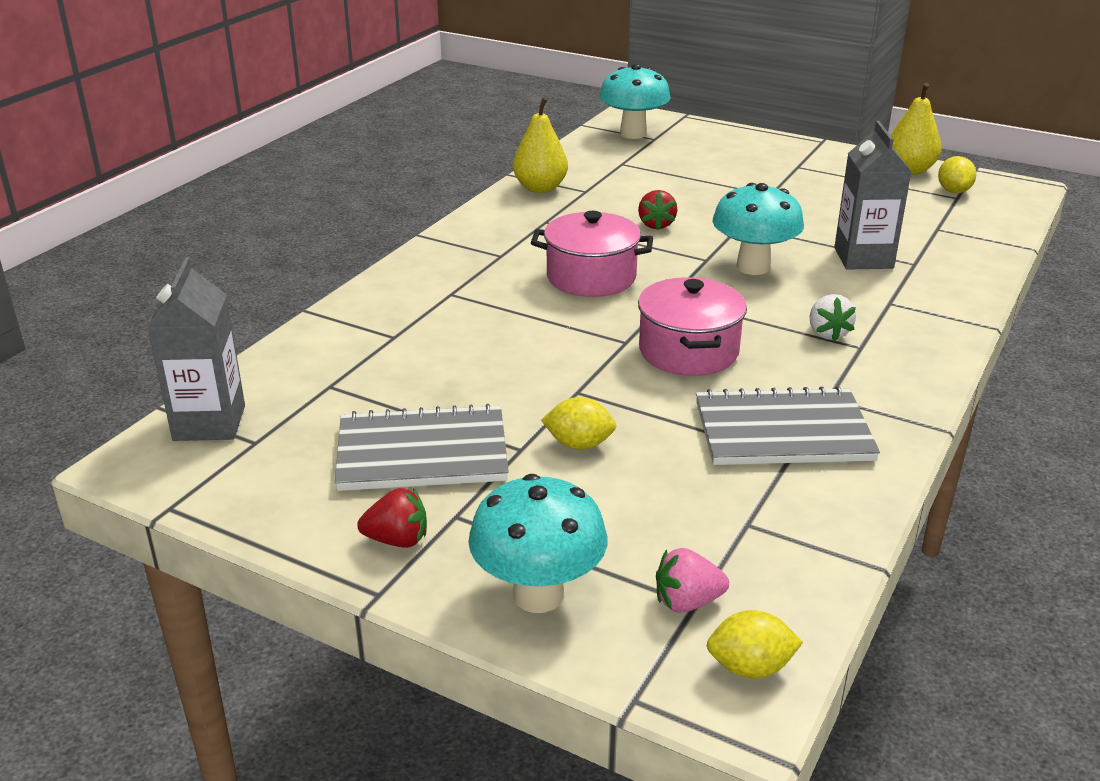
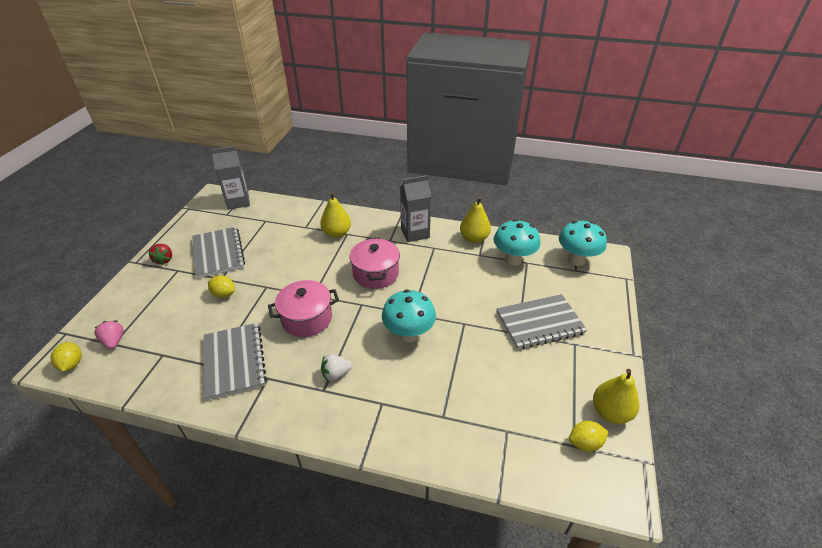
camera: 75 degrees right, 10 degrees up
turquoise mushroom [468,474,607,613] -> turquoise mushroom moved to [494,219,540,266]
yellow lemon [541,397,616,449] -> yellow lemon turned 60 degrees counterclockwise [208,275,235,298]
red strawberry [638,190,677,230] -> none
grey carton [834,121,912,270] -> grey carton moved to [400,175,431,242]
none -> yellow pear [320,192,351,238]
none -> grey notebook [497,294,587,349]

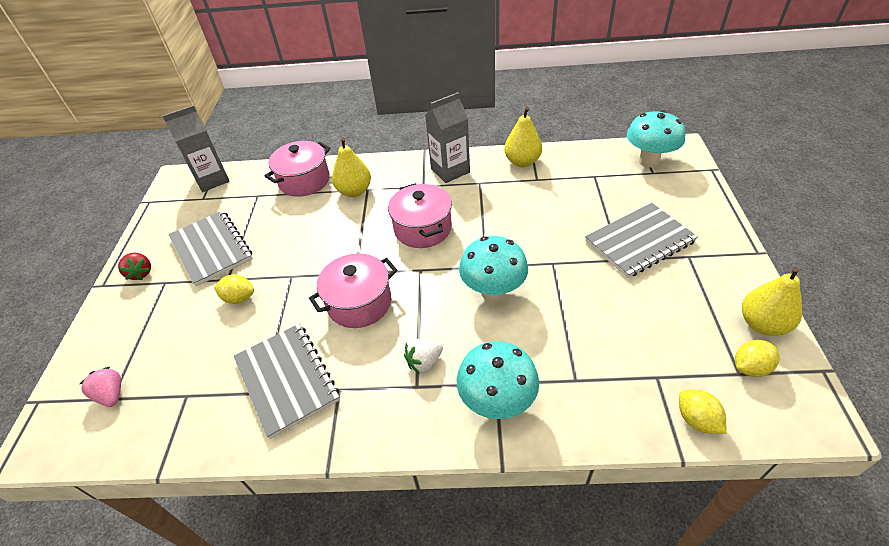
camera: 10 degrees left, 5 degrees up
yellow lemon [50,342,82,372] -> yellow lemon moved to [679,390,726,434]
turquoise mushroom [494,219,540,266] -> turquoise mushroom moved to [456,341,539,419]
none -> pink pot [265,141,330,197]

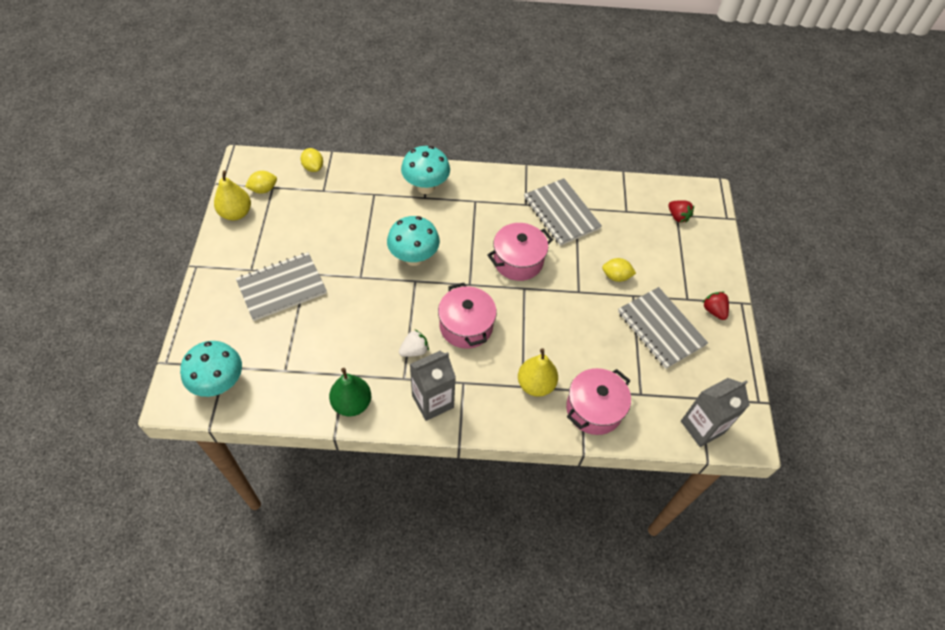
camera: 175 degrees right, 10 degrees up
pink strawberry [80,367,121,407] -> red strawberry [668,200,694,223]
white strawberry [404,339,443,374] -> white strawberry moved to [399,330,429,357]
yellow pear [504,107,542,167] -> green pear [329,368,371,416]

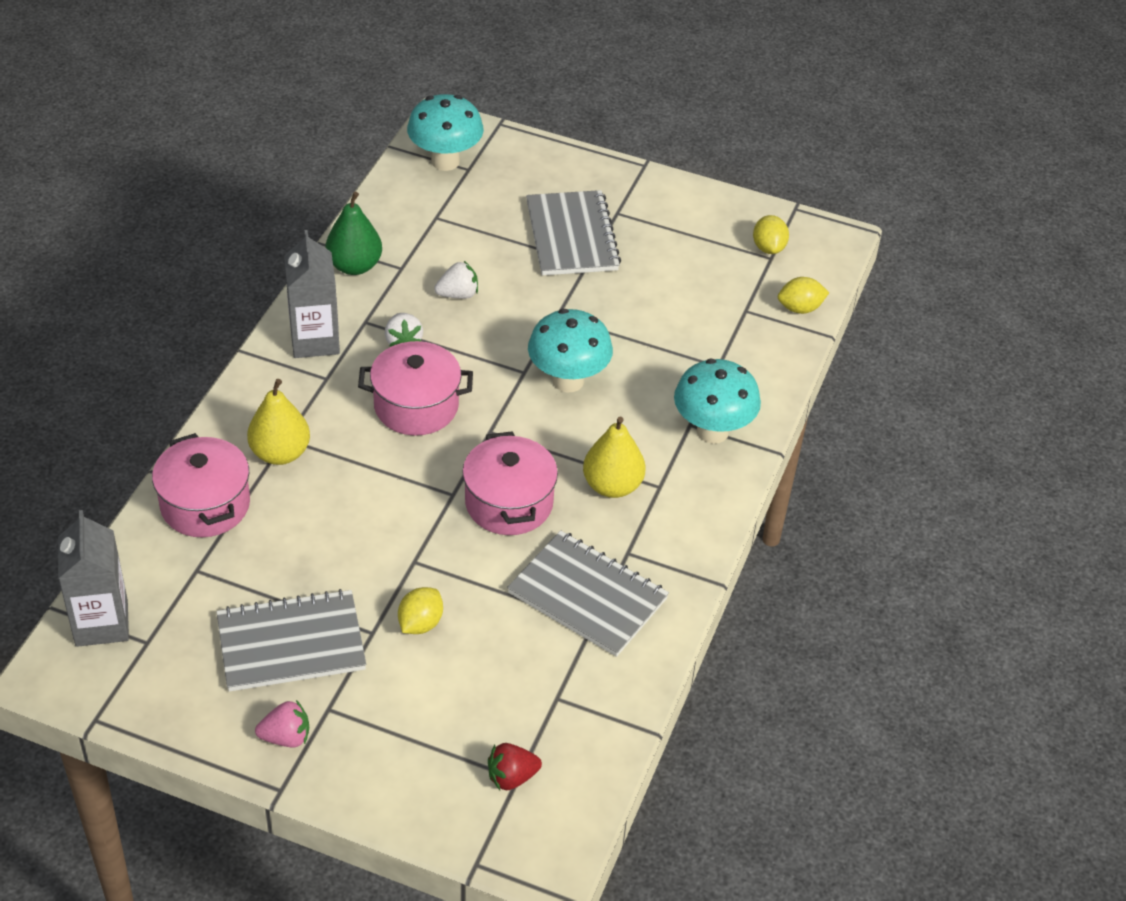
camera: 110 degrees right, 10 degrees down
yellow pear [214,170,251,220] -> yellow pear moved to [583,417,646,498]
grey notebook [524,178,602,246] -> grey notebook turned 45 degrees clockwise [507,530,669,657]
red strawberry [702,292,729,320] -> pink strawberry [255,700,309,748]
none -> white strawberry [434,261,478,299]

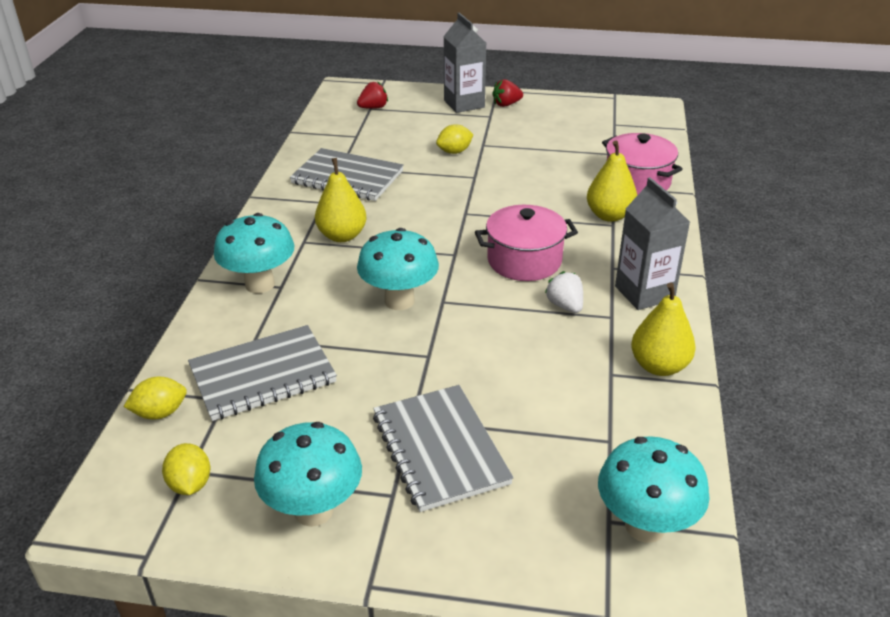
camera: 170 degrees right, 10 degrees down
grey carton [58,510,129,647] -> grey carton moved to [443,13,486,113]
grey notebook [216,589,366,692] -> grey notebook moved to [188,325,337,421]
pink strawberry [255,700,309,748] -> red strawberry [492,79,523,107]
green pear [325,192,382,275] -> yellow pear [631,283,696,376]
yellow lemon [398,587,443,634] -> yellow lemon turned 45 degrees clockwise [436,125,474,154]
white strawberry [434,261,478,299] -> none
pink pot [462,431,558,535] -> none
none -> turquoise mushroom [254,422,362,527]

